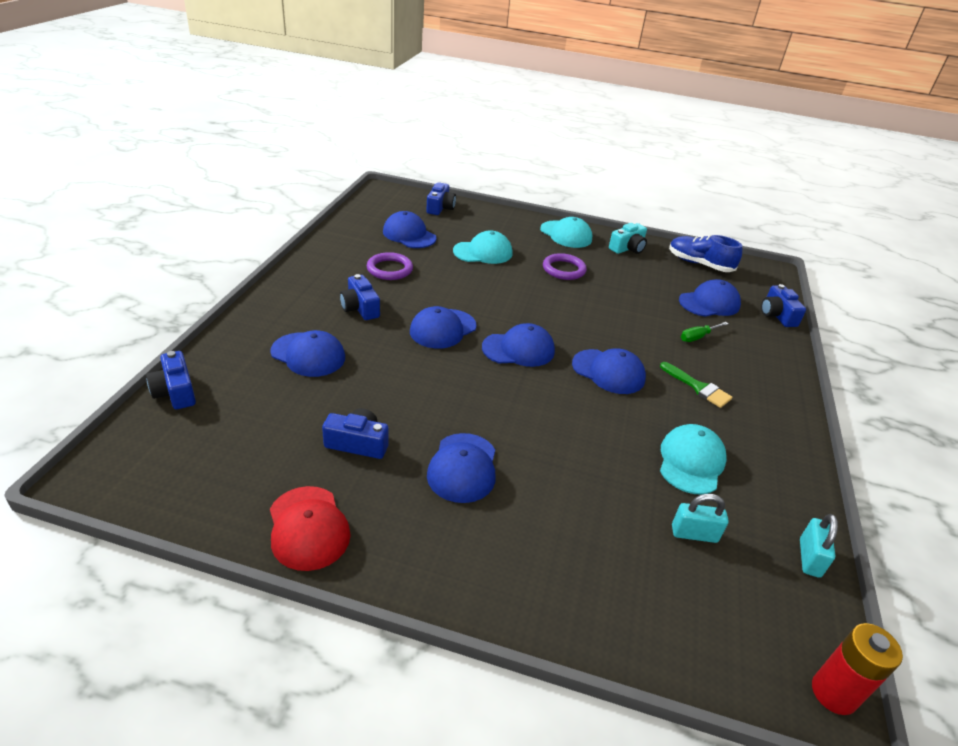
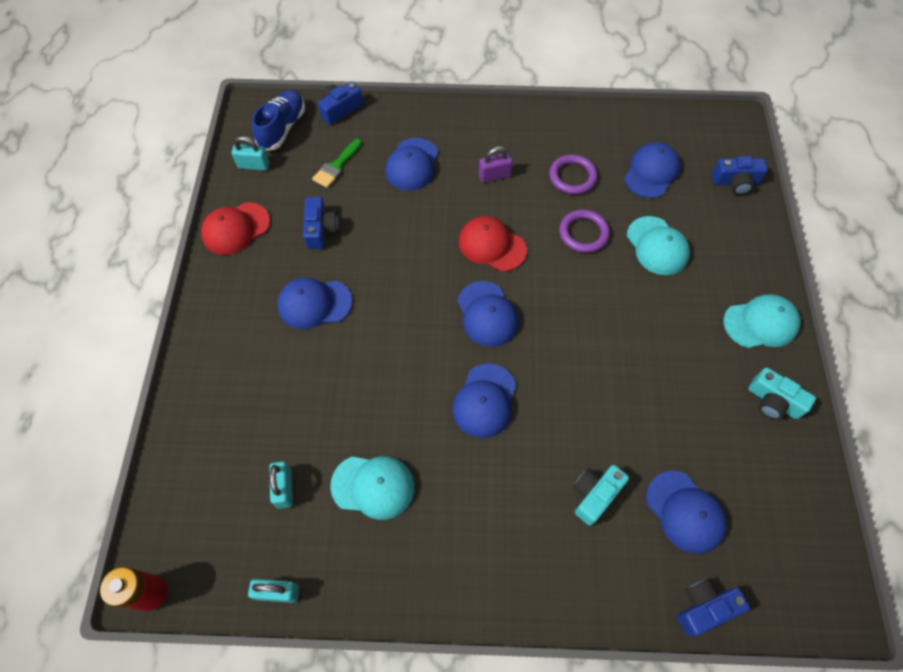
camera: 80 degrees right, 25 degrees up
blue camera [340,274,380,320] -> purple padlock [479,146,513,183]
blue cap [410,306,477,349] -> red cap [459,216,527,272]
turquoise cap [540,217,592,248] -> turquoise cap turned 135 degrees counterclockwise [723,294,800,348]
purple ring [543,253,587,280] -> purple ring moved to [559,210,610,253]
green brush [660,362,732,408] -> green brush moved to [312,139,362,188]
blue shoe [669,235,742,272] -> blue shoe moved to [252,90,305,151]
green screwdriver [681,322,728,342] -> turquoise camera [573,465,629,526]
none -> turquoise padlock [232,136,270,171]

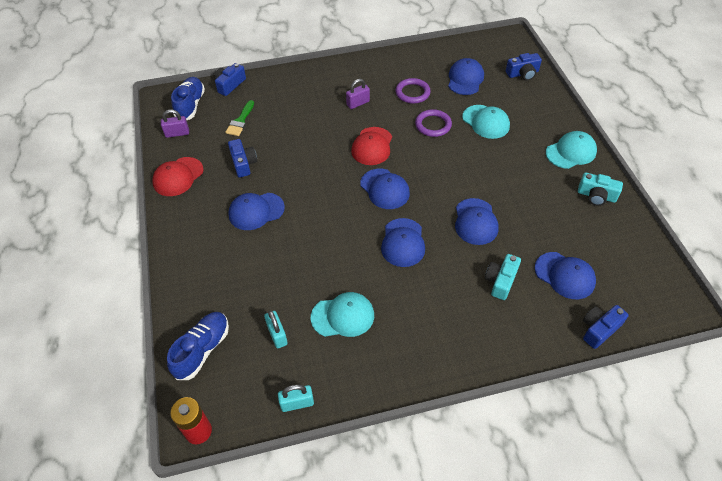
camera: 15 degrees left, 10 degrees down
turquoise padlock [232,136,270,171] -> purple padlock [161,110,189,138]
blue cap [385,138,438,191] -> blue cap moved to [455,198,499,245]
red cap [459,216,527,272] -> red cap turned 90 degrees counterclockwise [351,127,392,165]
none -> blue shoe [167,312,229,380]

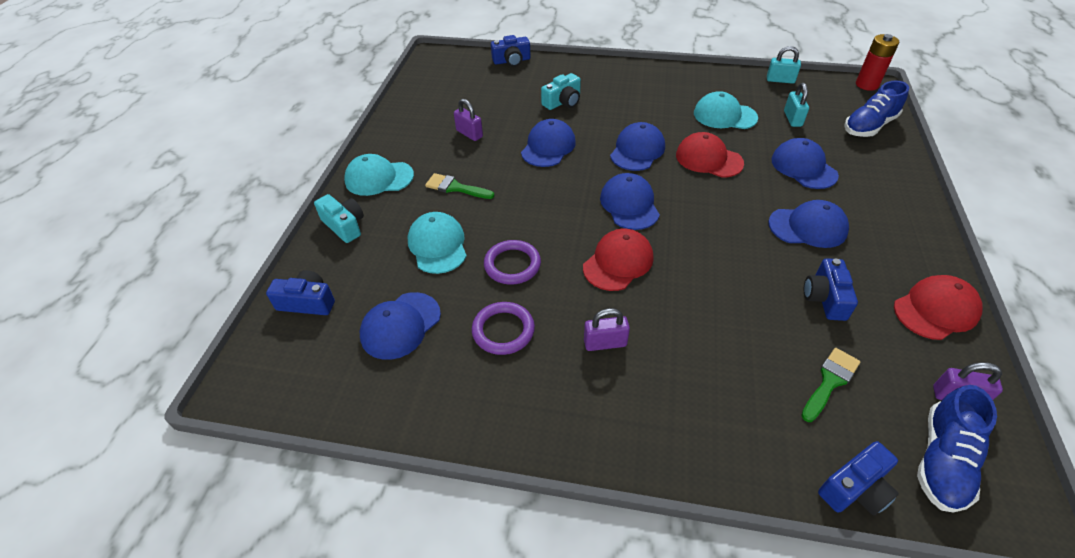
camera: 155 degrees left, 5 degrees down
blue cap [535,252,596,299] -> blue cap moved to [771,138,839,189]
turquoise camera [578,172,623,206] -> turquoise camera moved to [314,194,364,243]
none -> green brush [425,173,494,199]
none -> purple padlock [454,99,483,141]
none -> red cap [676,132,744,178]

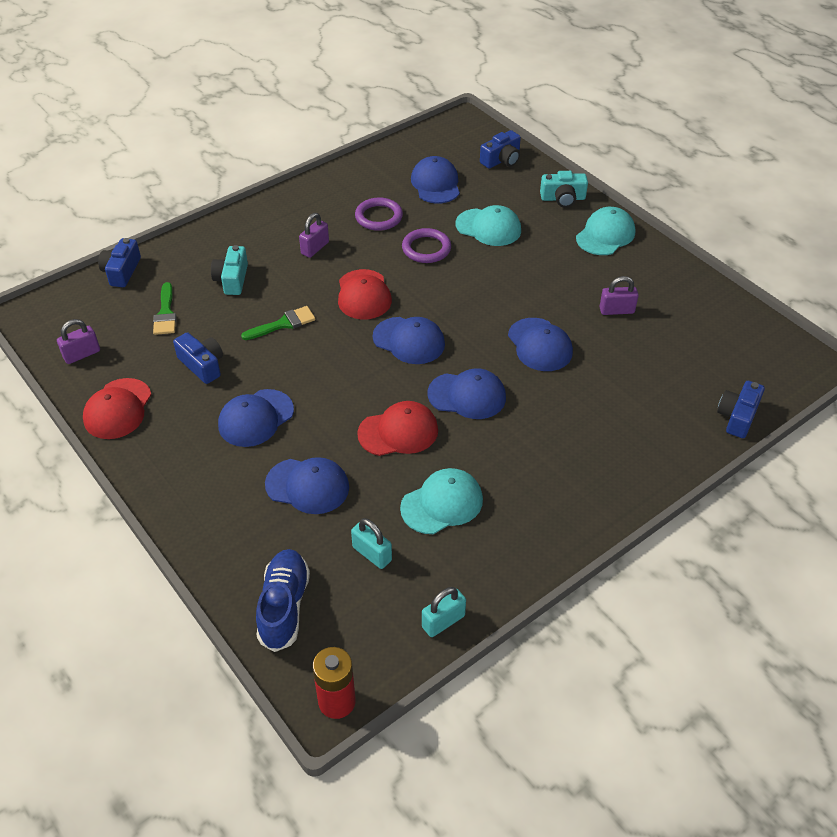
camera: 130 degrees right, 0 degrees up
green brush [425,173,494,199] -> green brush moved to [241,306,316,340]
turquoise camera [541,73,581,110] -> turquoise camera moved to [211,245,248,295]
blue cap [610,122,665,171] -> blue cap turned 60 degrees counterclockwise [428,368,506,419]
blue shoe [917,385,997,512] -> none

